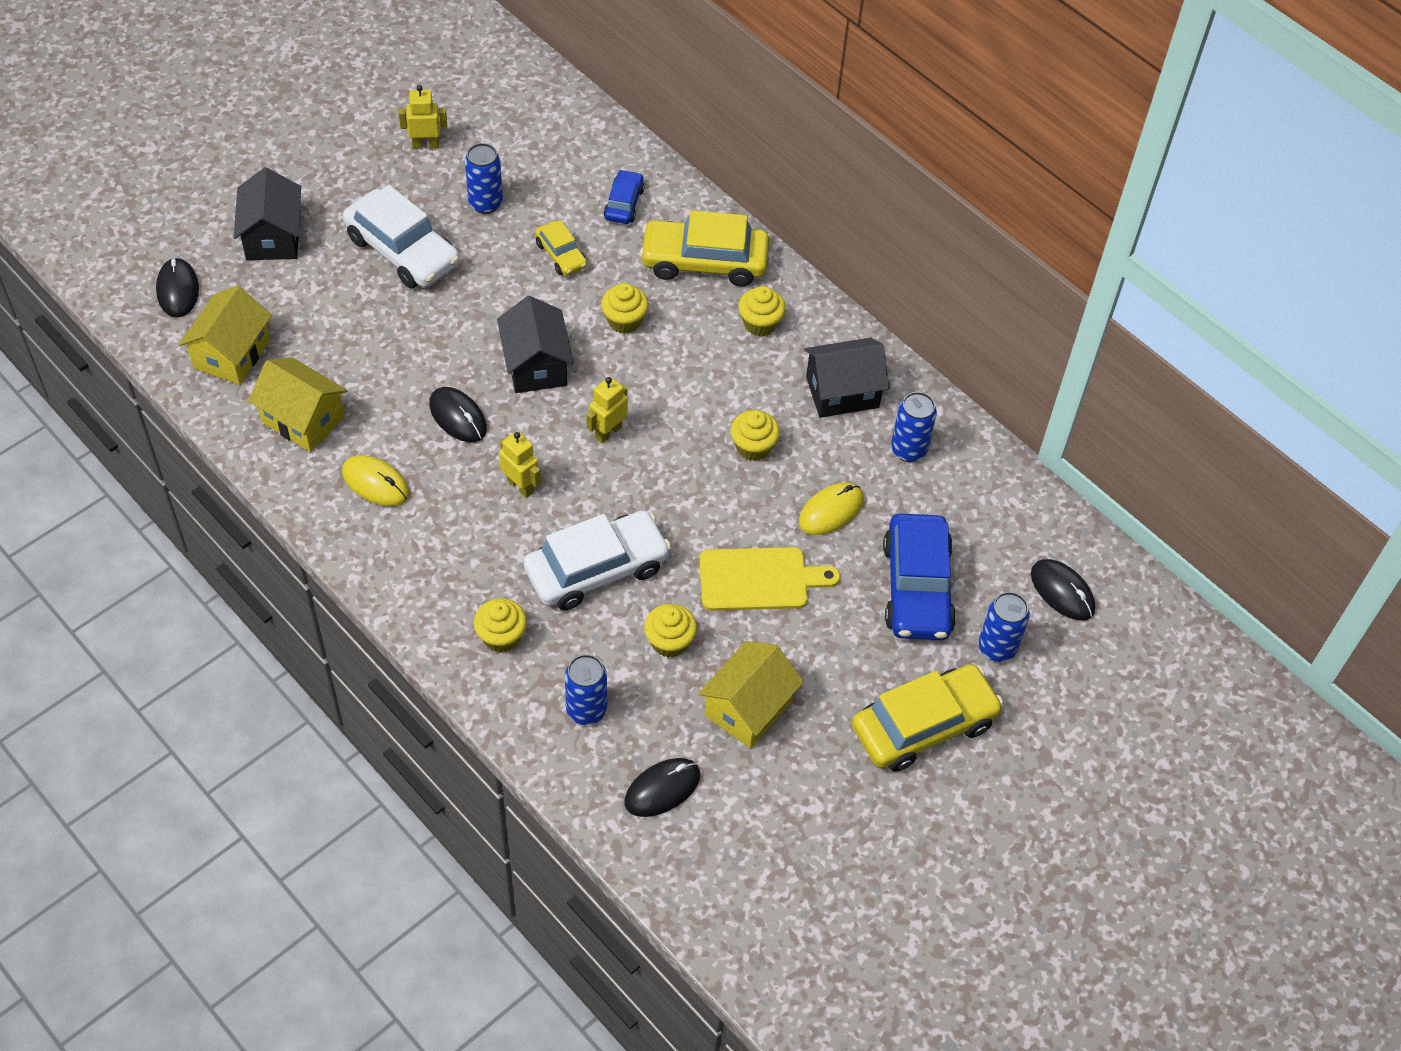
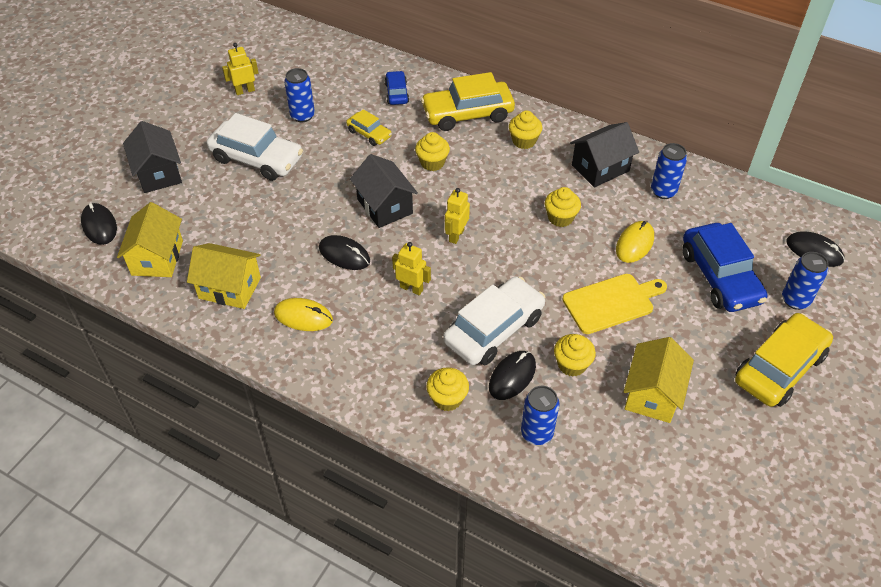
camera: 15 degrees left, 5 degrees down
black mouse [624,758,700,817] -> black mouse moved to [489,351,536,400]

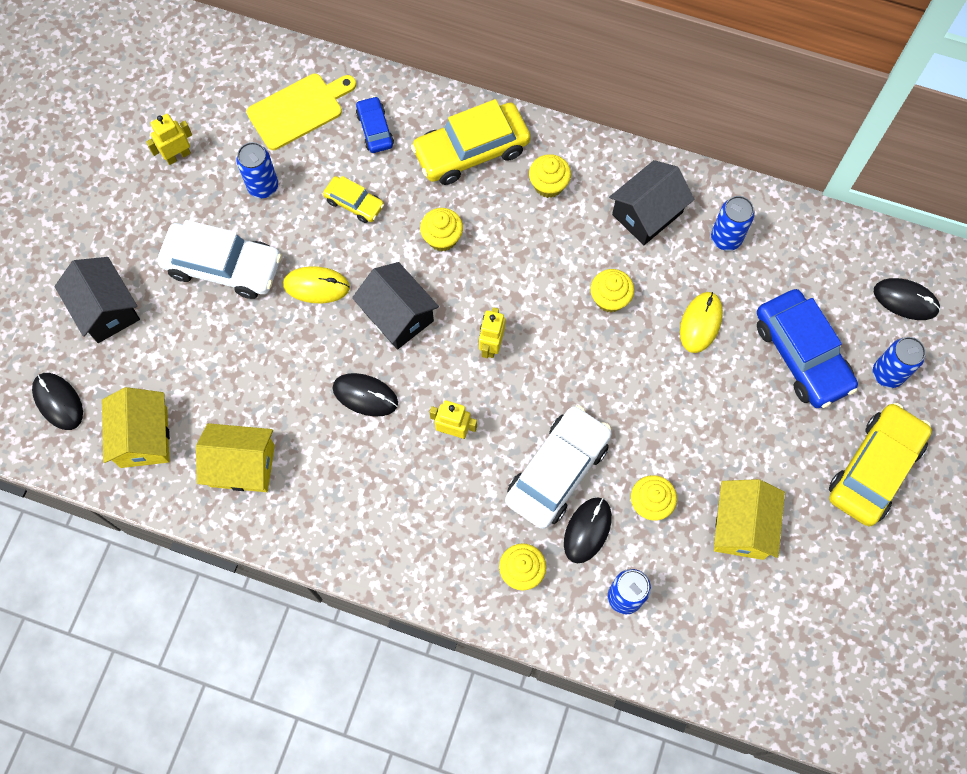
camera: 10 degrees left, 20 degrees up
yellow mouse [274,298,333,331] -> yellow mouse moved to [283,266,350,303]
yellow cutting board [562,274,667,334] -> yellow cutting board moved to [247,74,356,150]

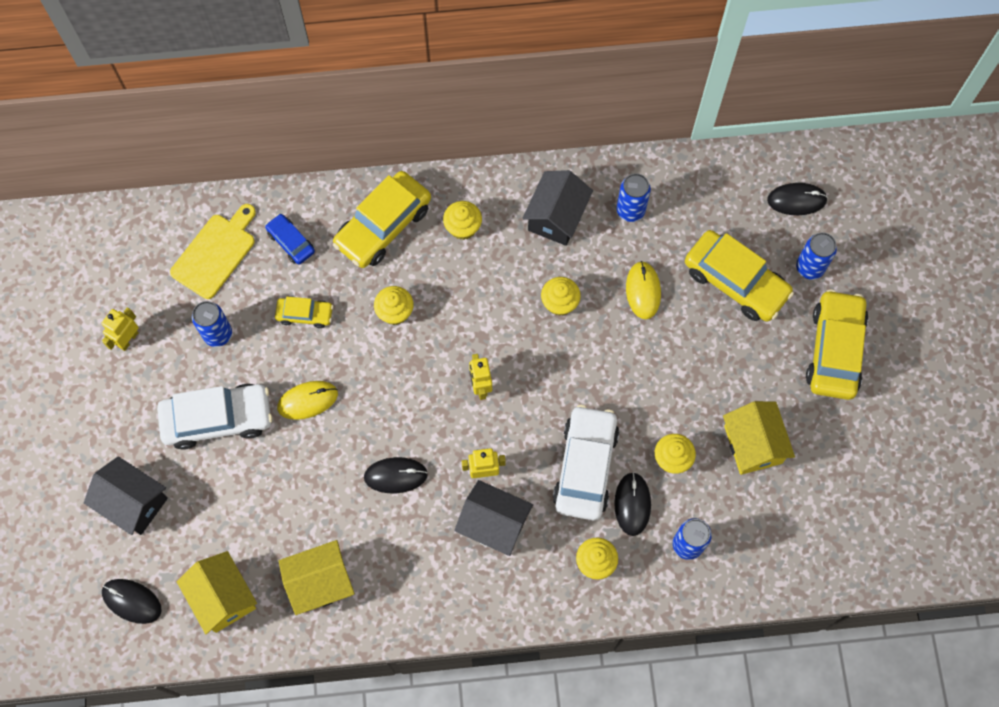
camera: 25 degrees left, 0 degrees up
black house [352,262,439,350] -> black house moved to [454,480,533,556]
blue car [757,289,858,408] -> yellow car [685,230,794,322]

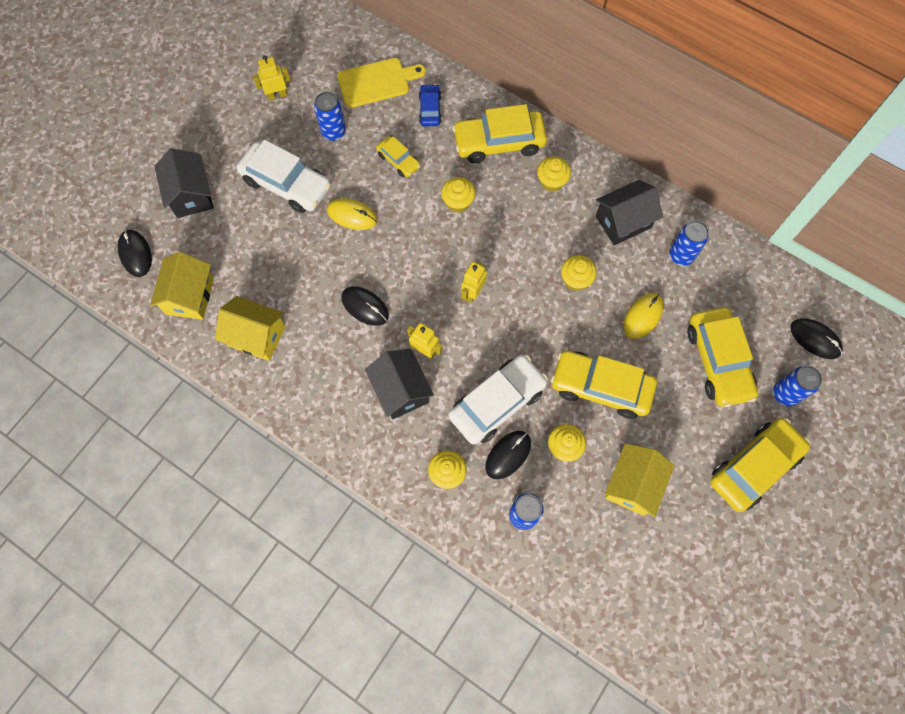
camera: 40 degrees right, 0 degrees up
none -> yellow car [551,350,657,419]

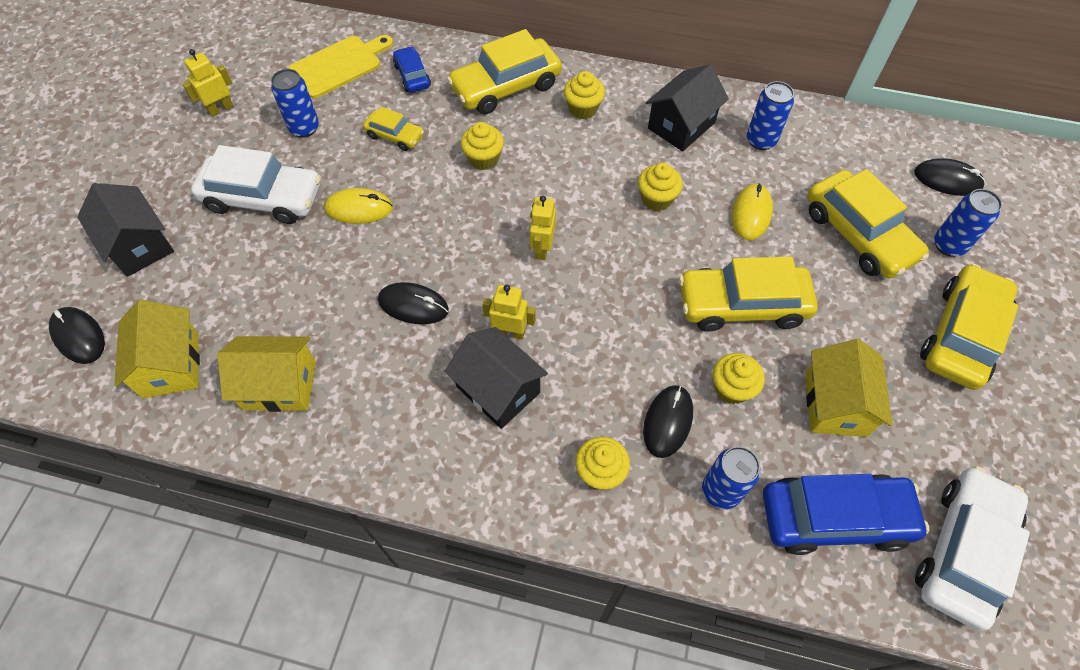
camera: 20 degrees left, 10 degrees down
white car [449,355,548,444] -> white car moved to [915,466,1030,631]
none -> blue car [763,474,929,555]

